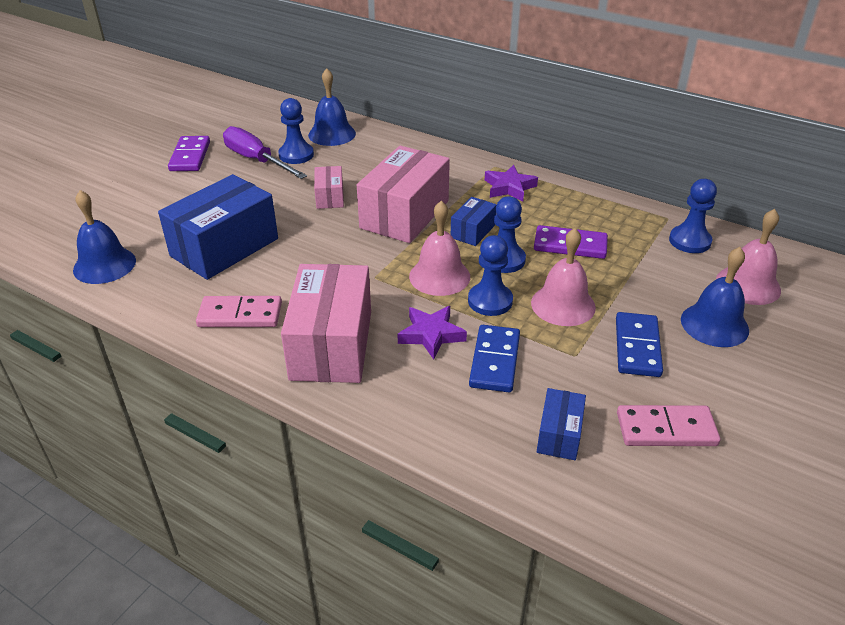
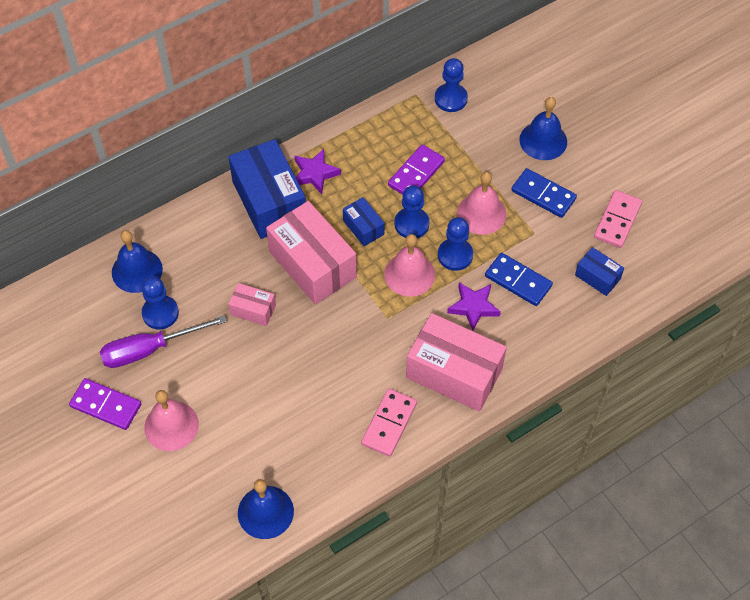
camera: 65 degrees left, 20 degrees up
blue box [158,174,278,280] -> blue box moved to [228,139,306,239]
pink bell [716,209,781,305] -> pink bell moved to [144,390,199,451]

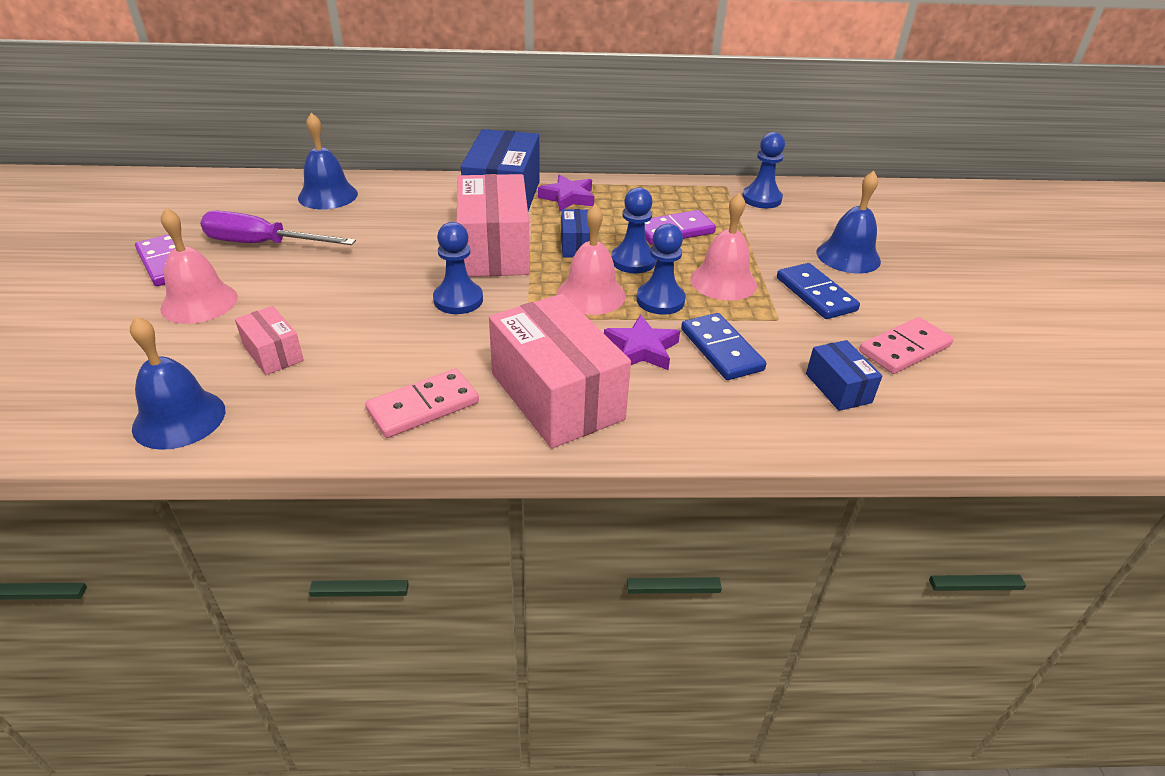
camera: 30 degrees right, 20 degrees down
blue pawn [142,276,179,329] -> blue pawn moved to [433,222,483,314]
pink box [229,283,276,326] -> pink box moved to [235,306,304,375]

